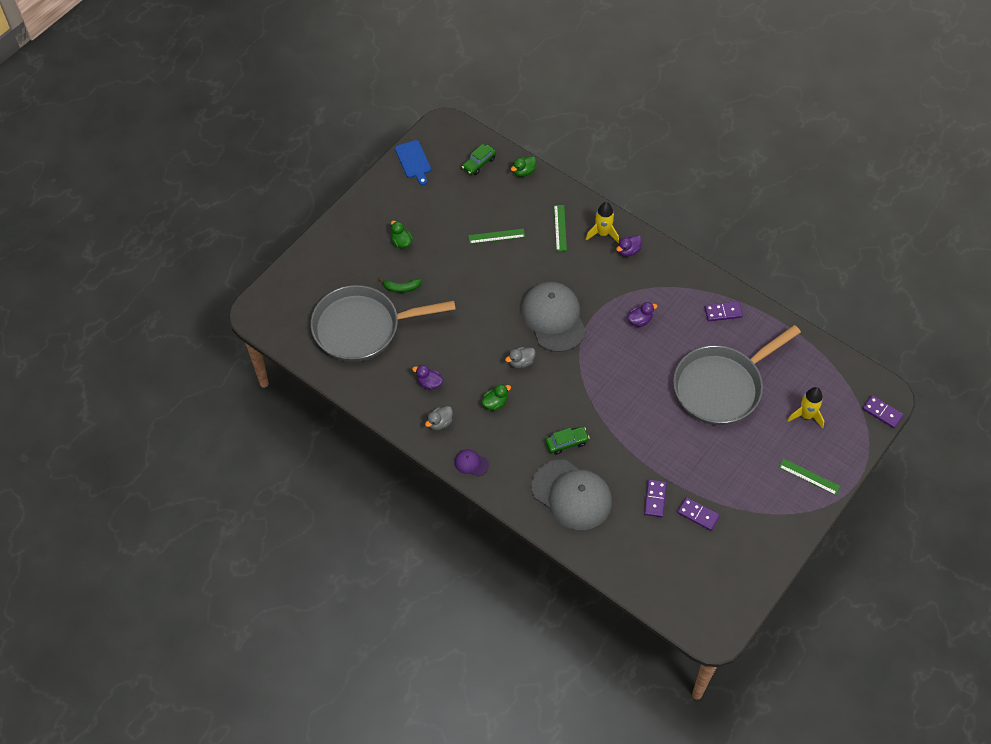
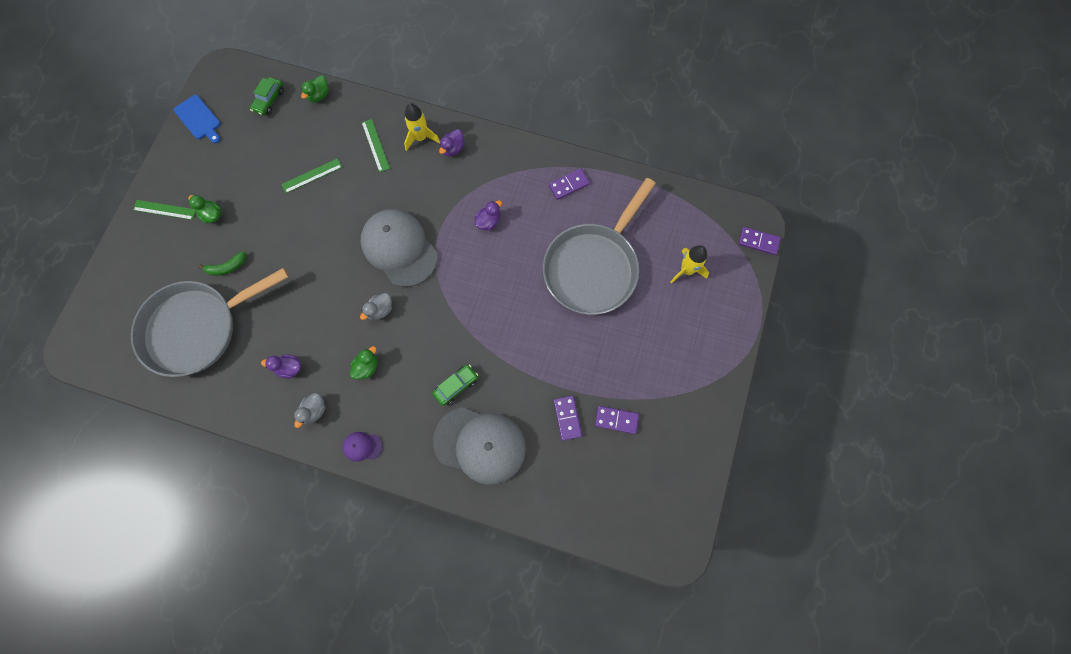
camera: 20 degrees left, 15 degrees up
green ruler [779,458,840,495] -> green ruler moved to [133,200,196,220]

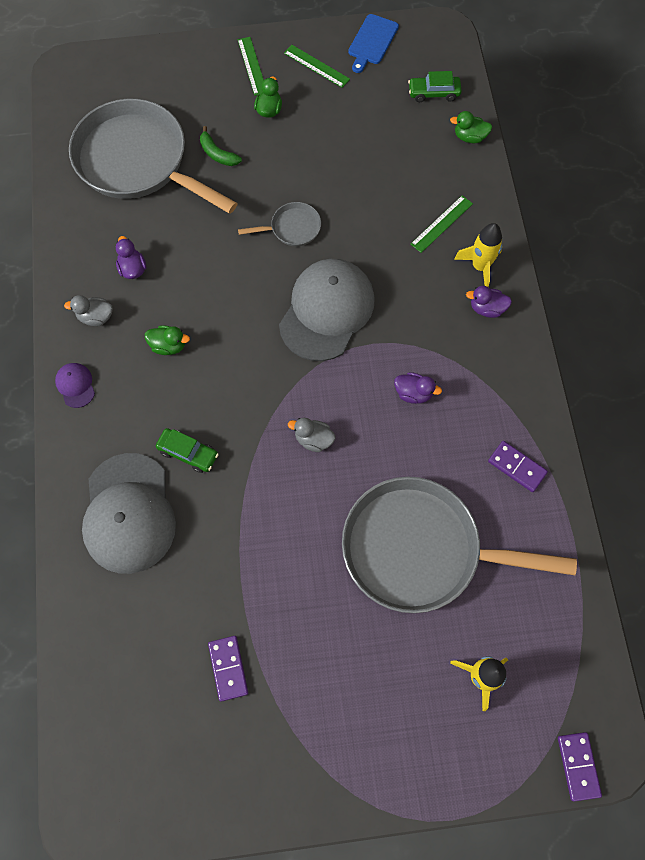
camera: 65 degrees right, 5 degrees down
green ruler [281,158,342,193] -> green ruler moved to [284,45,350,88]
grey duck [360,293,392,320] -> grey duck moved to [288,418,335,452]
purple domino [554,396,582,441] -> none
none -> grey pan [238,202,321,246]

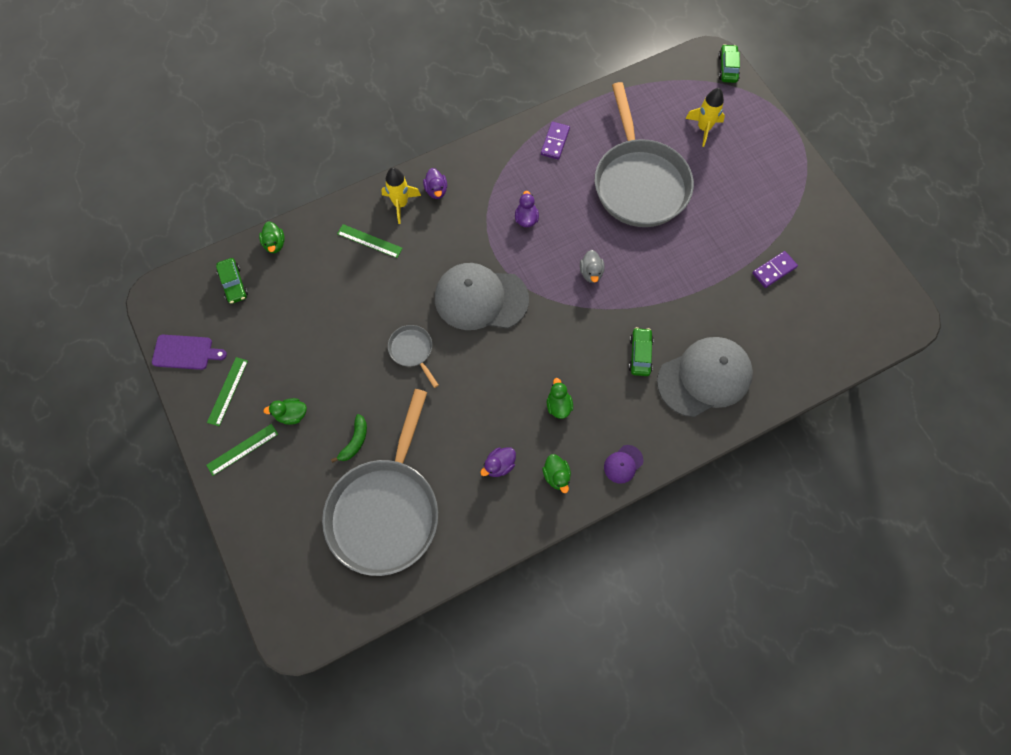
camera: 110 degrees left, 0 degrees up
grey duck [64,295,113,326] -> green duck [542,454,571,493]
blue cutting board [348,14,399,73] -> purple cutting board [152,335,227,370]
purple domino [558,732,602,802] -> green car [718,44,740,83]

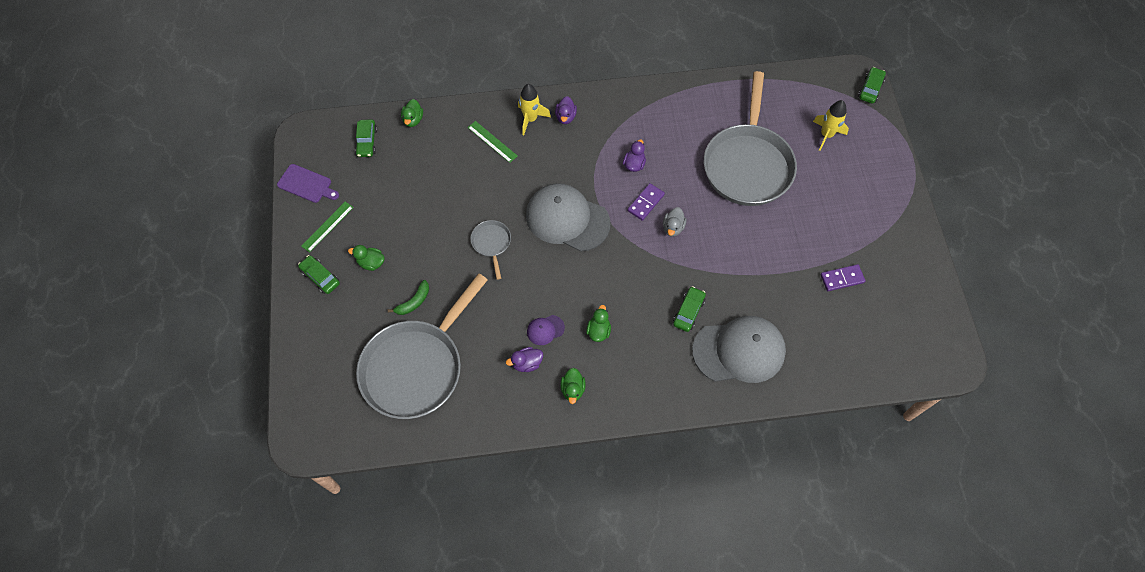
camera: 20 degrees right, 5 degrees down
green ruler [206,424,278,476] -> green car [298,255,340,294]
purple domino [541,122,570,160] -> purple domino moved to [627,183,665,221]
purple cap [604,445,643,484] -> purple cap moved to [527,315,565,345]

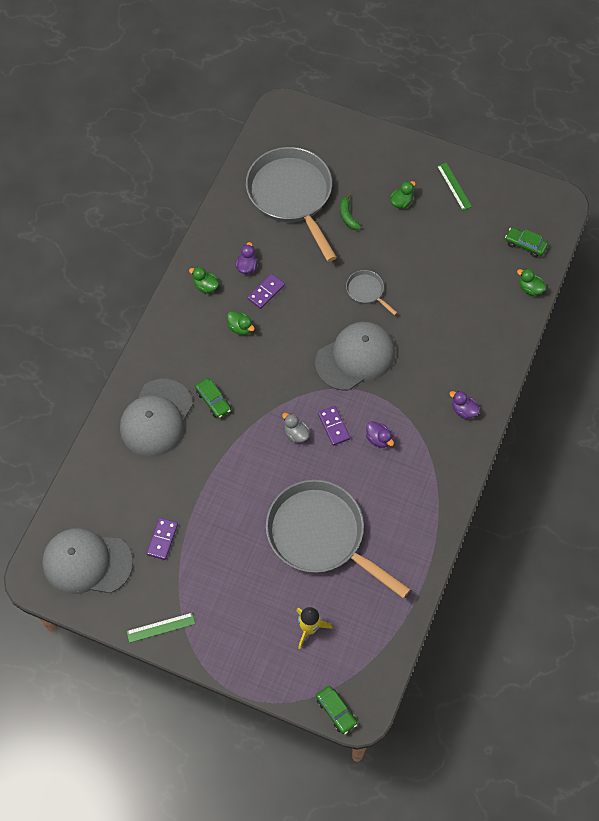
camera: 120 degrees right, 0 degrees up
purple cutting board [277,164,339,203] -> none
green car [298,255,340,294] -> none
green ruler [468,121,517,163] -> green ruler moved to [126,613,195,643]
grey pan [471,220,511,280] -> grey pan turned 150 degrees counterclockwise [346,270,398,315]
yellow rocket [518,84,551,135] -> none
purple cap [527,315,565,345] -> purple domino [247,274,285,309]
none -> grey cap [42,528,133,594]

